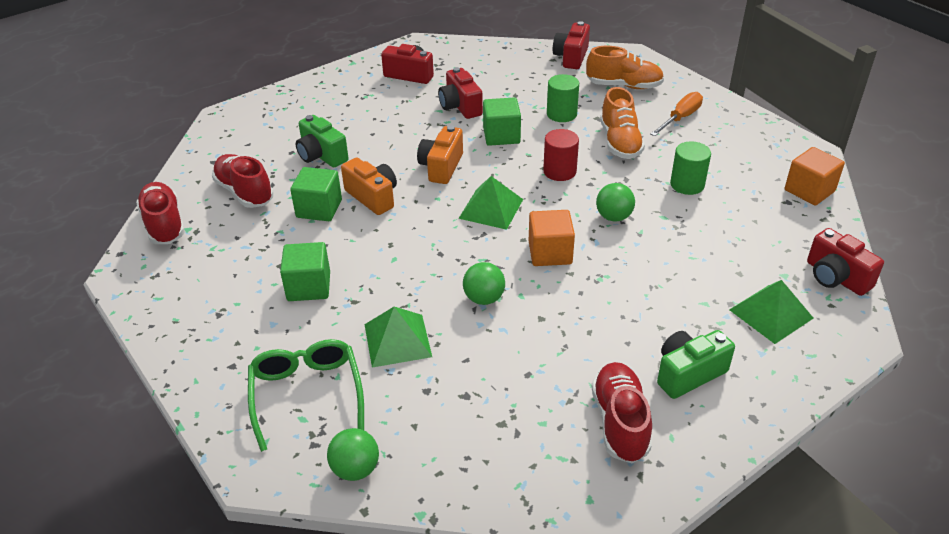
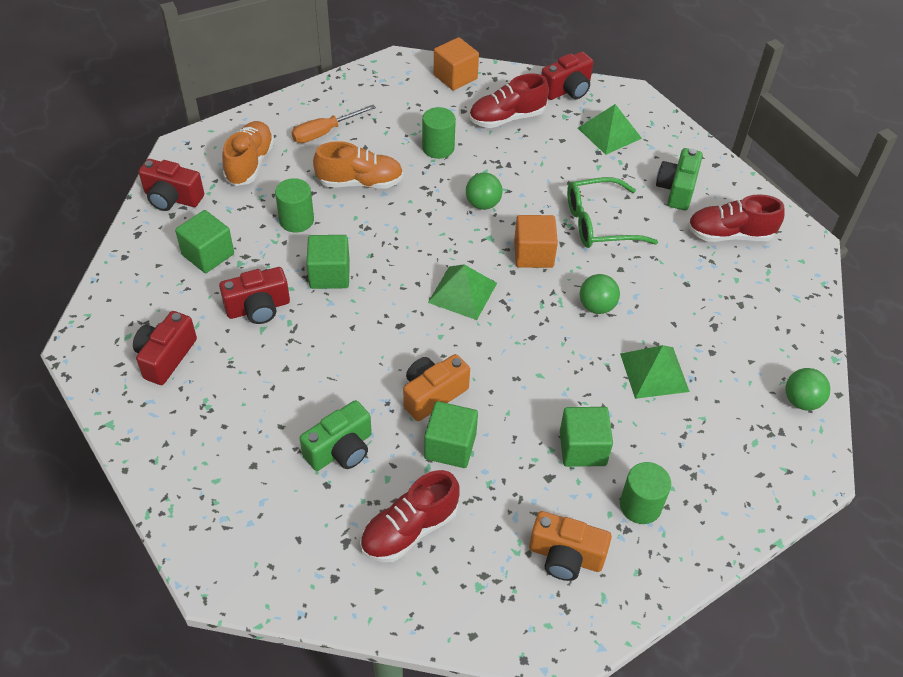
camera: 90 degrees left, 10 degrees up
red shoe [136,182,185,244] -> red shoe moved to [469,74,549,128]
green glasses [248,339,364,452] -> green glasses moved to [567,177,658,248]
orange camera [417,125,463,184] -> orange camera moved to [529,511,612,581]
red cylinder [543,129,579,181] -> none
orange screwdriver [650,92,703,136] -> orange screwdriver turned 75 degrees counterclockwise [291,105,376,143]
green camera [657,330,735,399] -> green camera turned 45 degrees clockwise [656,148,703,210]
none -> green cube [175,210,234,273]
none -> green cylinder [620,462,671,524]

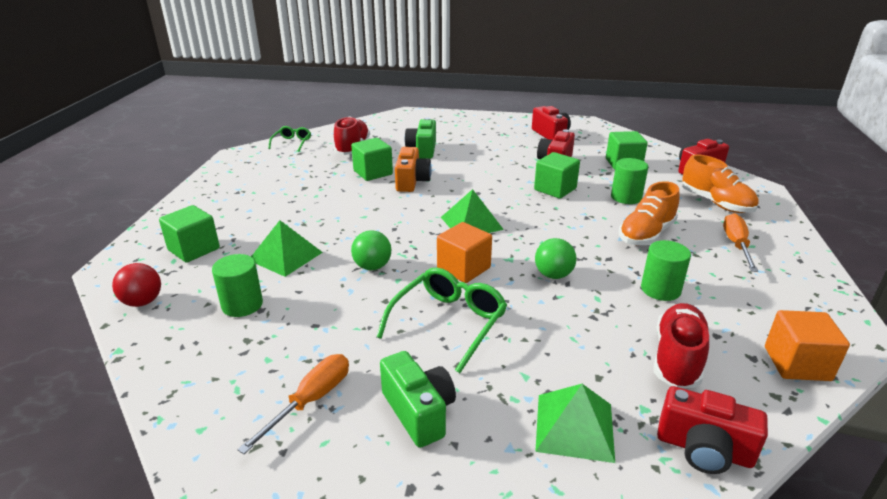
camera: 135 degrees right, 20 degrees down
orange camera [529,511,612,581] -> none
red camera [541,52,593,100] -> red camera turned 75 degrees counterclockwise [657,386,768,474]
green cube [560,407,613,467] -> green cube moved to [159,205,220,263]
green cylinder [620,462,671,524] -> green cylinder moved to [212,254,263,317]
red shoe [687,194,785,242] -> orange screwdriver [237,354,349,454]
green ball [785,368,830,411] -> red ball [112,263,161,307]
none -> green glasses [268,126,311,152]

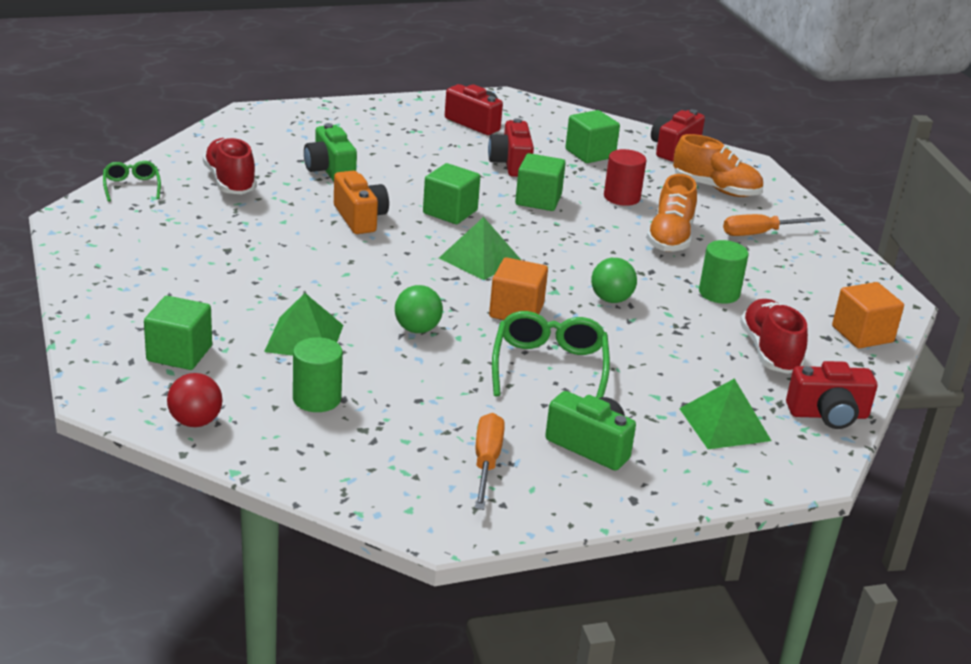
camera: 30 degrees left, 0 degrees up
green cube [351,138,393,181] -> green cube moved to [423,163,481,224]
green cylinder [611,158,648,204] -> red cylinder [604,149,646,206]
orange screwdriver [723,213,758,272] -> orange screwdriver turned 90 degrees counterclockwise [723,214,825,236]

